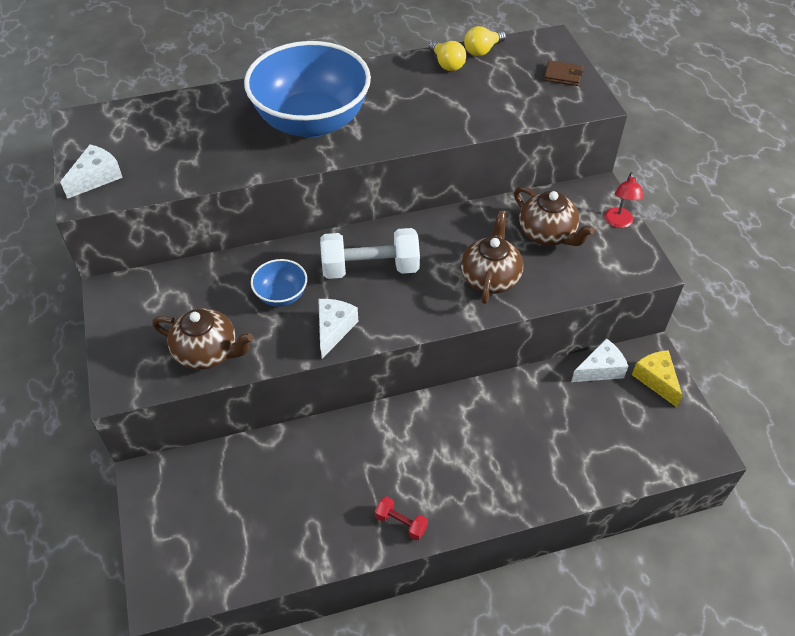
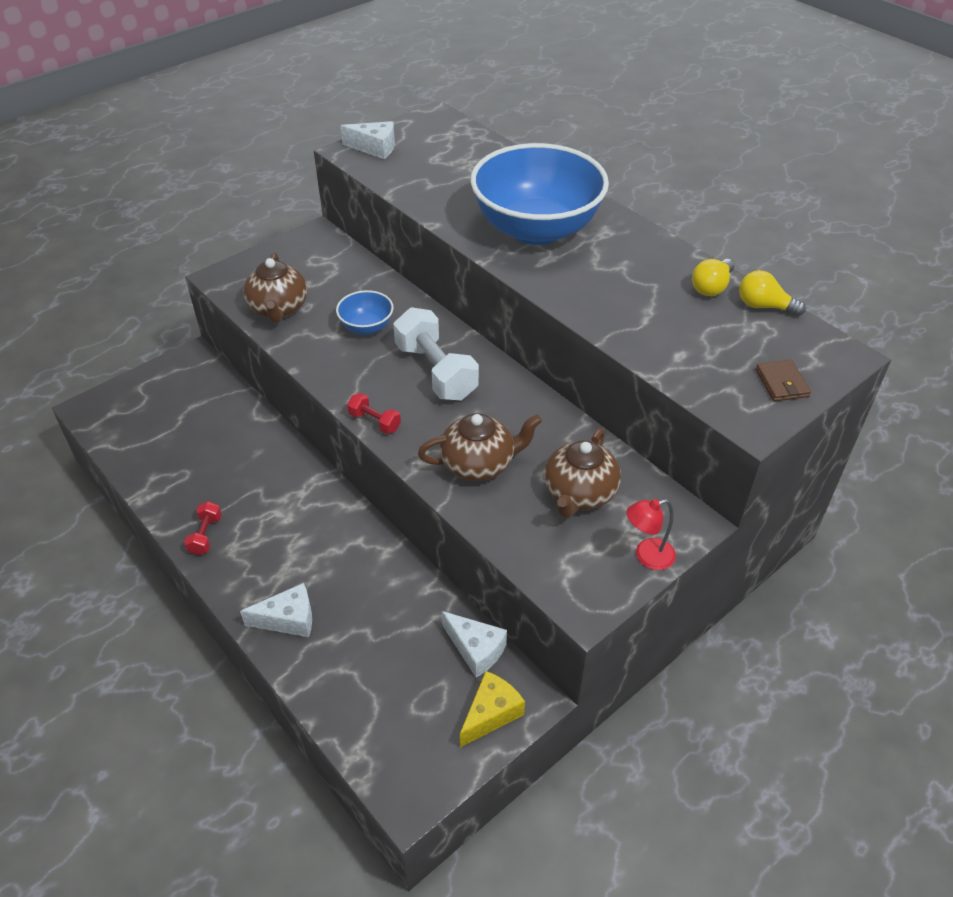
camera: 65 degrees right, 5 degrees down
white cheese [318,299,358,359] -> white cheese moved to [240,583,312,637]
none -> red dumbbell [347,393,401,434]

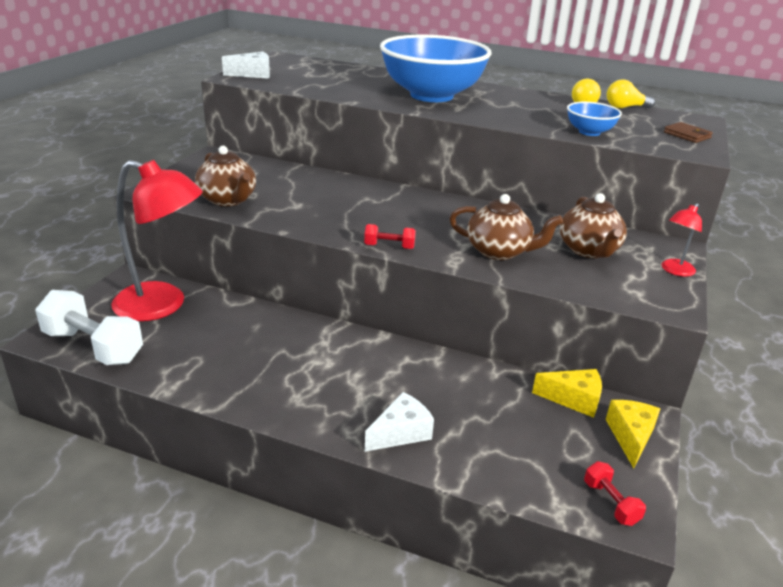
camera: 30 degrees left, 15 degrees down
red dumbbell [184,501,222,555] -> red dumbbell moved to [584,461,646,526]
blue bowl [336,290,394,335] -> blue bowl moved to [567,102,622,136]
white dumbbell [393,307,479,400] -> white dumbbell moved to [35,290,143,365]
brown teapot [418,413,542,481] -> brown teapot turned 60 degrees clockwise [449,194,563,260]
white cheese [442,611,507,677] -> yellow cheese [532,369,602,418]
none -> red lamp [111,160,203,321]

